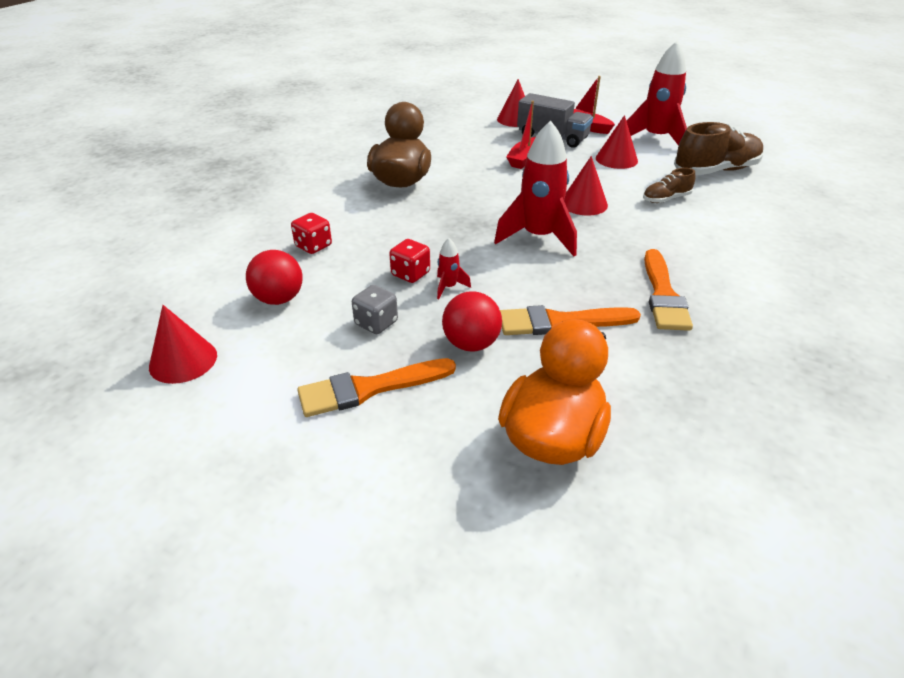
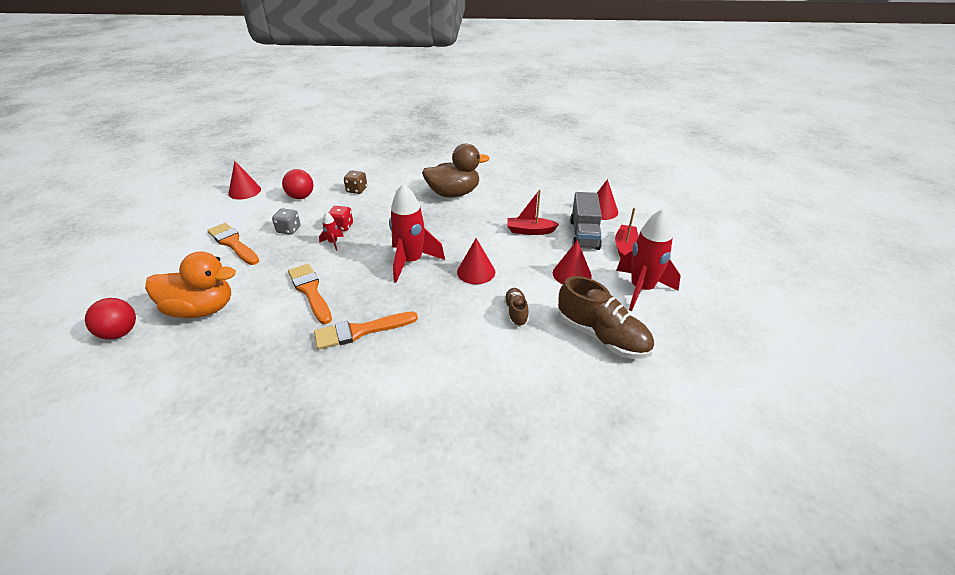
camera: 65 degrees right, 0 degrees up
red dice [291,213,332,254] -> brown dice [344,171,367,194]
red ball [442,292,502,352] -> red ball moved to [85,298,136,340]
brown shoe [643,168,696,203] -> brown shoe turned 45 degrees clockwise [504,288,529,327]

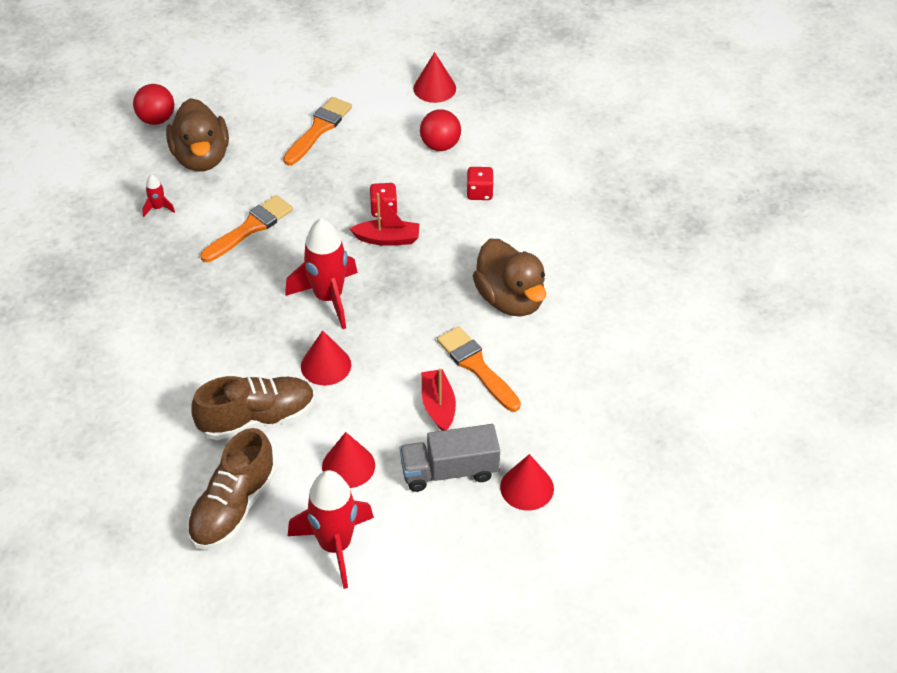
camera: 75 degrees right, 10 degrees up
orange duck [145,251,236,318] -> brown duck [166,98,229,172]
grey dice [272,208,301,235] -> none
orange brush [314,312,418,350] -> orange brush moved to [437,326,521,412]
red rocket [319,212,344,251] -> red rocket moved to [142,174,175,217]
brown dice [344,171,367,194] -> red dice [466,167,494,200]
brown shoe [504,288,529,327] -> brown shoe [191,376,315,440], size x1.90
red boat [615,208,638,258] -> red boat moved to [350,193,419,246]

